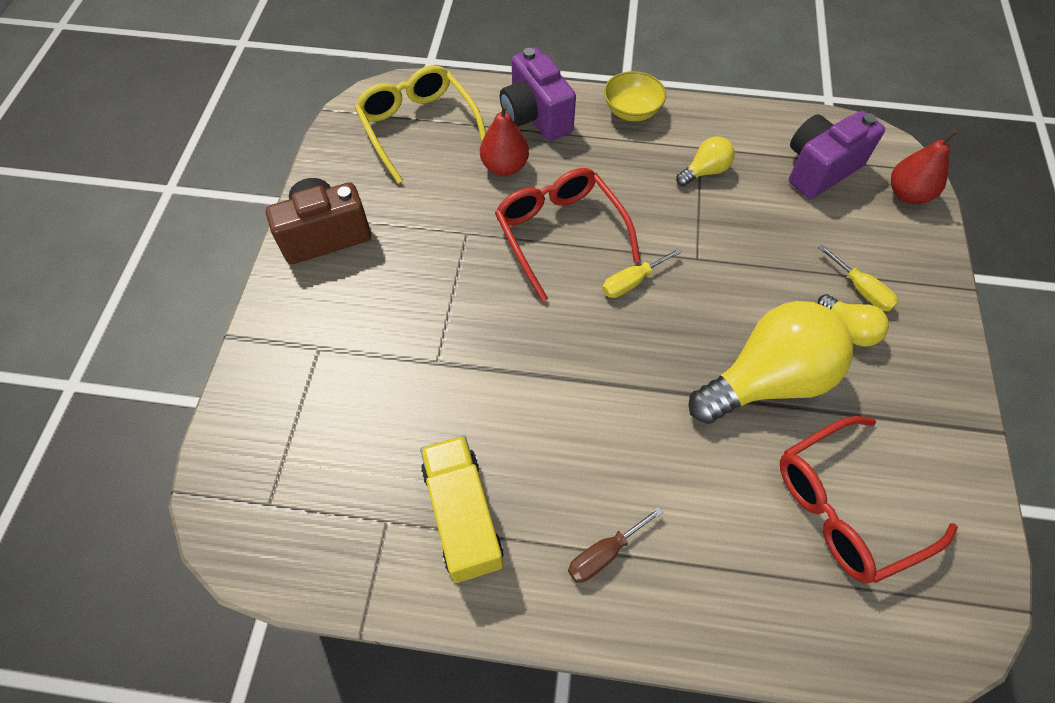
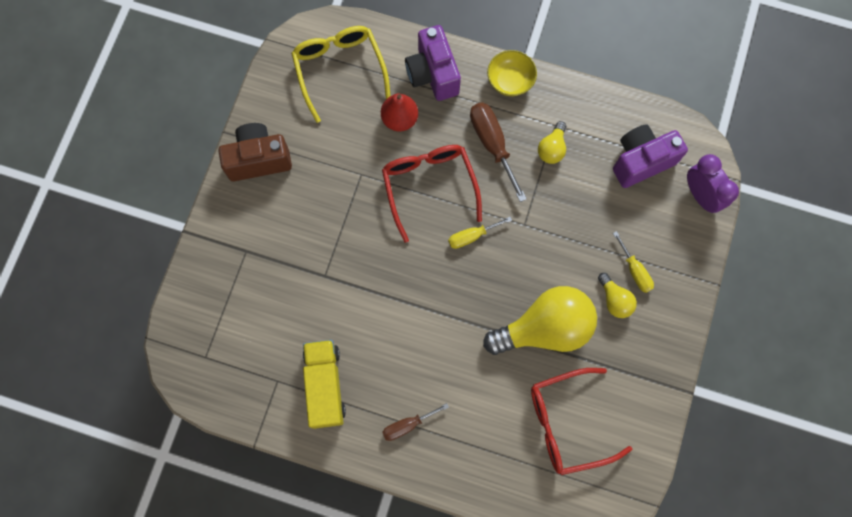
camera: 10 degrees right, 15 degrees up
yellow light bulb [676,136,735,186] -> yellow light bulb turned 135 degrees clockwise [538,121,566,164]
red pear [891,129,957,204] -> purple clock [687,154,739,213]
none -> brown screwdriver [470,102,527,202]

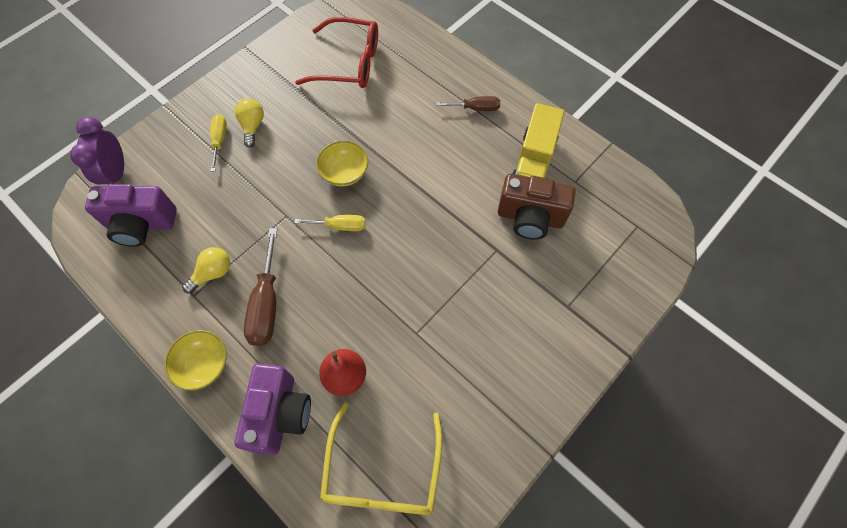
camera: 155 degrees left, 10 degrees down
brown camera [218,123,292,181] -> brown camera moved to [498,174,576,240]
red glasses [382,145,482,243] -> none
yellow light bulb [483,286,597,355] -> none
none -> yellow bowl [316,141,368,186]

